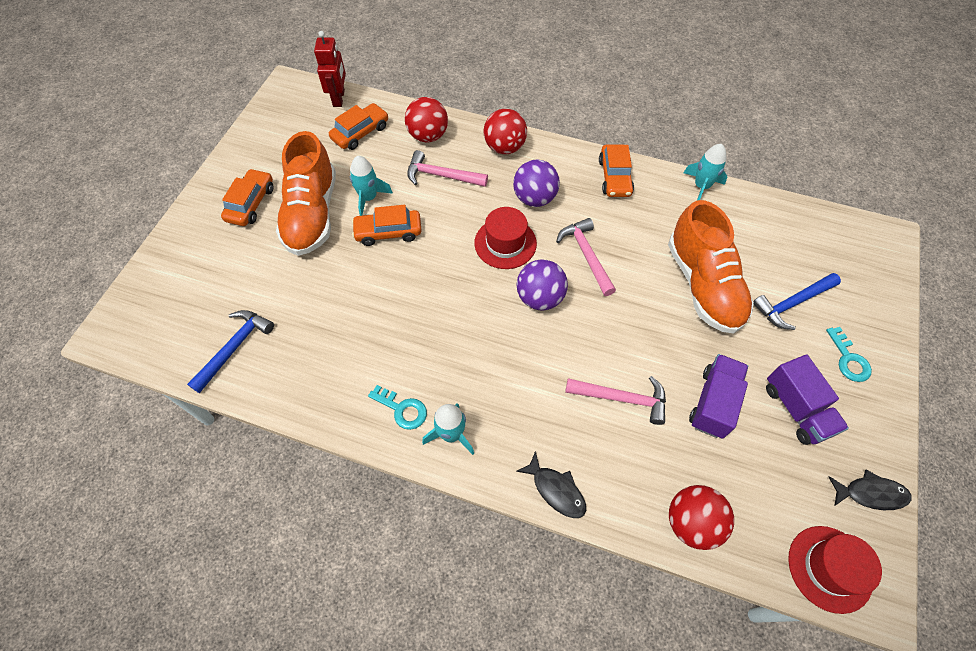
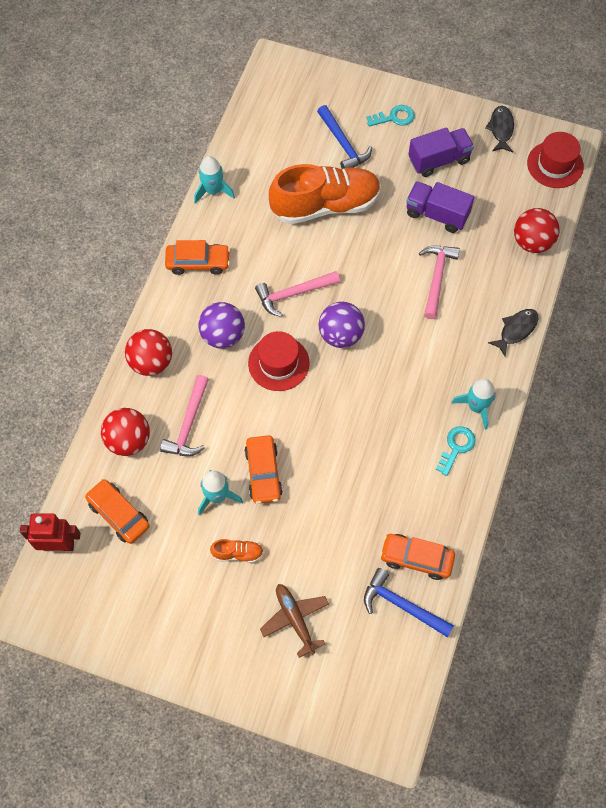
camera: 90 degrees left, 5 degrees up
orange car [221,169,274,226] -> orange car moved to [380,534,455,580]
orange shoe [276,131,336,256] -> orange shoe [210,539,264,563], size x0.40
none -> brown plane [260,584,329,658]

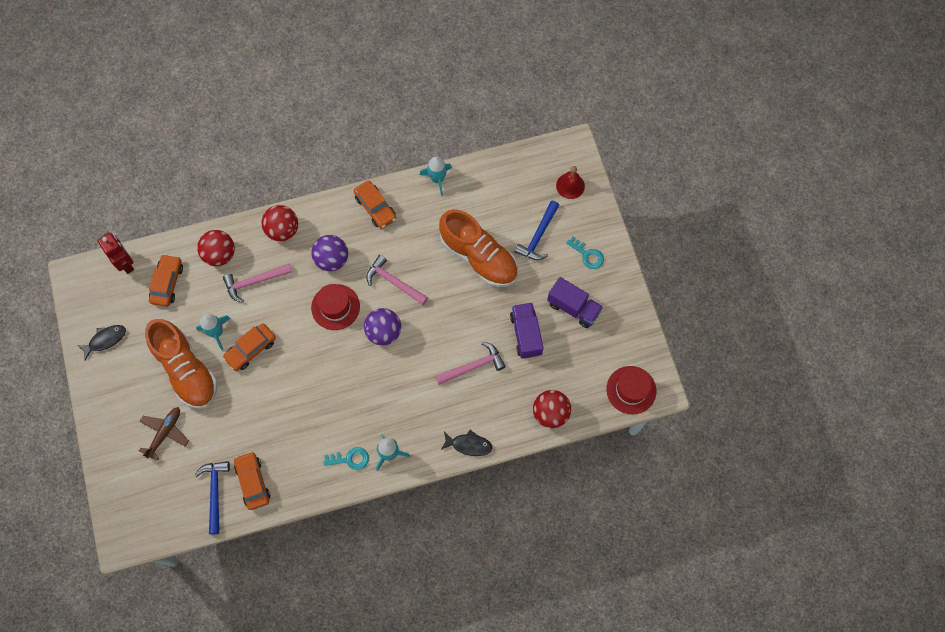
camera: 55 degrees right, 5 degrees up
orange shoe [210,539,264,563] -> orange shoe [145,319,218,409], size x2.48
black fish [485,106,514,152] -> black fish moved to [77,325,126,360]
none -> red bell [556,166,585,199]

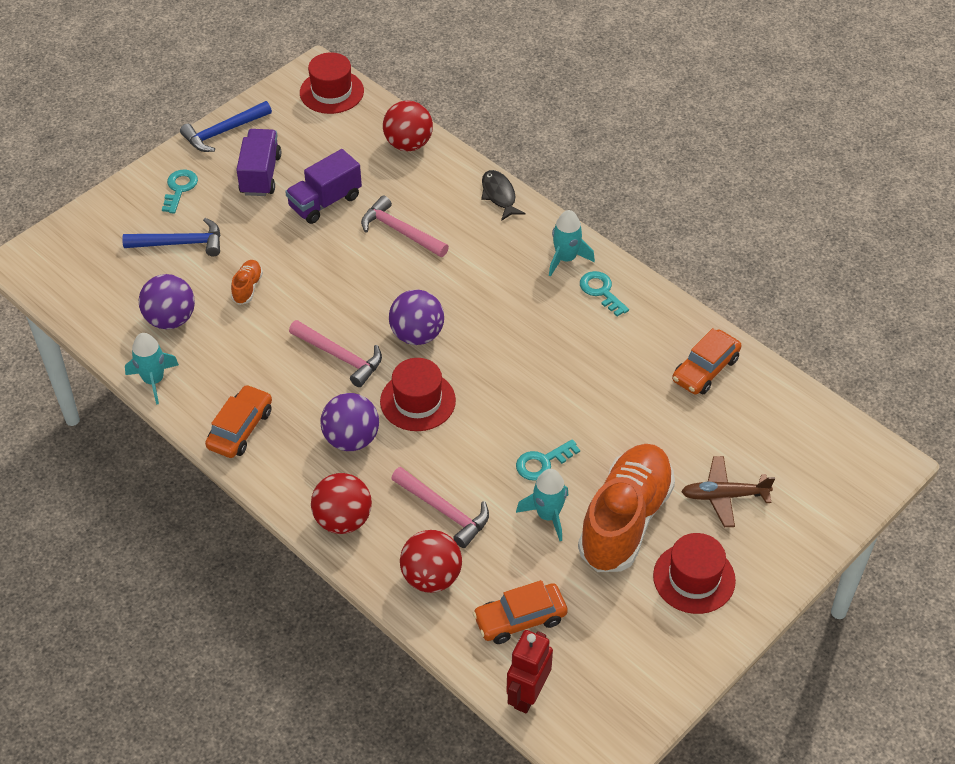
camera: 120 degrees left, 20 degrees down
black fish [77,325,126,360] -> none
blue hammer [195,461,230,534] -> blue hammer moved to [180,101,272,152]
orange car [223,323,276,371] -> turquoise key [516,439,580,481]
pink hammer [366,255,428,305] -> pink hammer turned 60 degrees counterclockwise [289,320,382,387]
orange shoe [439,209,518,287] -> orange shoe [231,260,263,305], size x0.40
red bell [556,166,585,199] -> none
none -> purple ball [139,274,195,329]
none -> red hat [653,533,736,614]

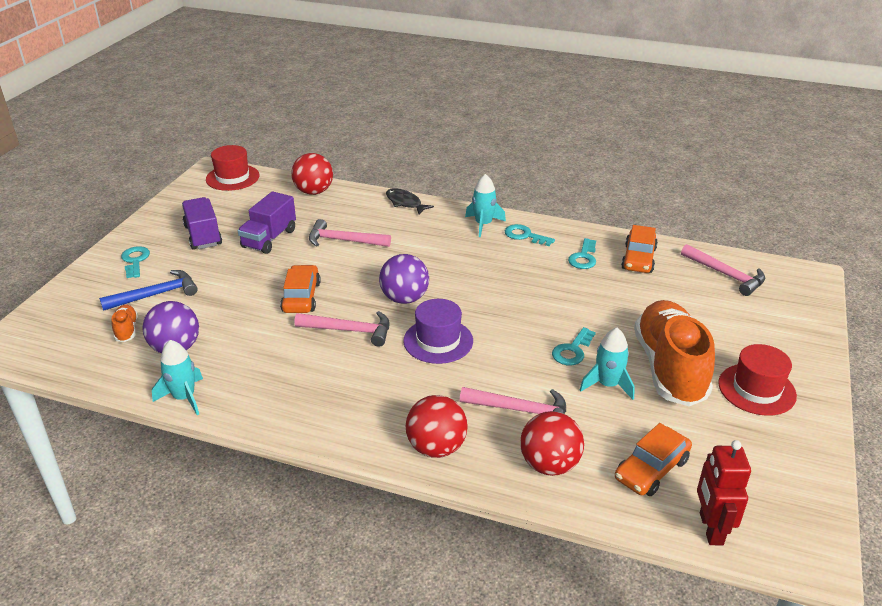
camera: 25 degrees left, 15 degrees down
blue hammer [180,101,272,152] -> none
orange car [205,385,272,458] -> orange car moved to [280,265,321,313]
orange shoe [231,260,263,305] -> orange shoe moved to [112,305,138,342]
purple ball [320,393,379,451] -> none
red hat [380,358,456,431] -> purple hat [403,299,473,364]
brown plane [681,456,775,527] -> none
none -> turquoise key [568,238,596,269]
none -> pink hammer [681,244,765,296]

